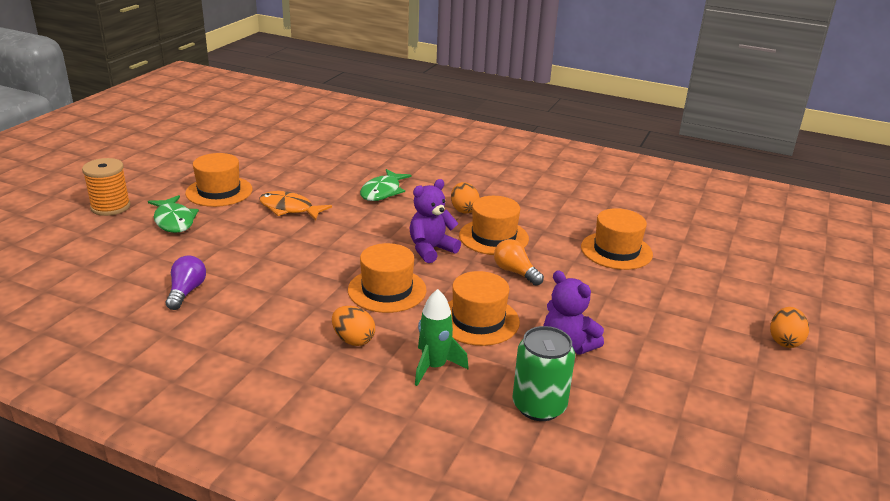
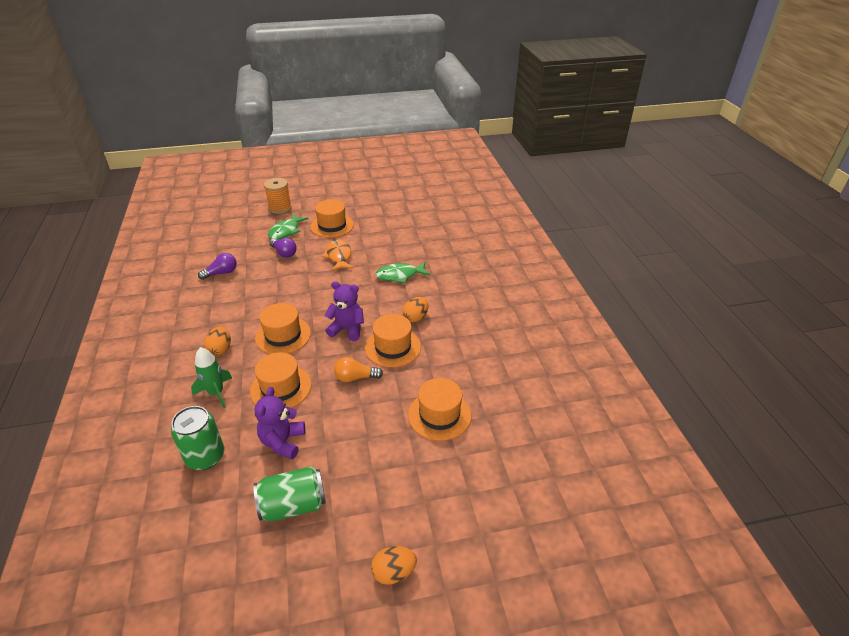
camera: 55 degrees right, 10 degrees up
orange light bulb [494,239,544,285] -> orange light bulb turned 105 degrees counterclockwise [334,357,383,382]
none -> green can [254,466,326,522]
none -> purple light bulb [269,238,297,258]

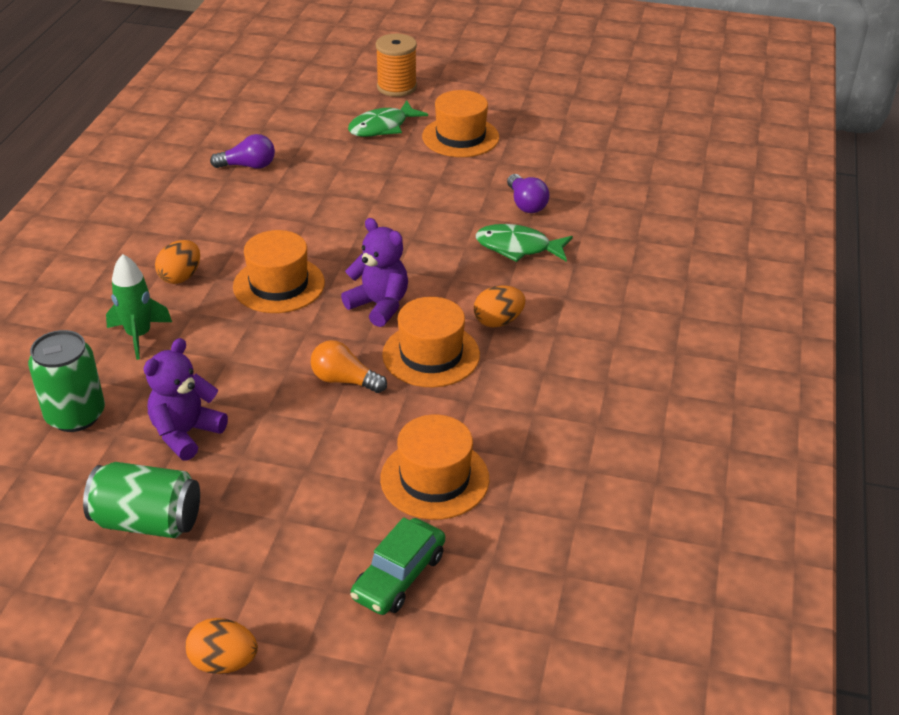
camera: 25 degrees right, 0 degrees up
orange hat [250,352,312,408] -> none
purple light bulb [269,238,297,258] -> purple light bulb moved to [507,174,549,213]
orange fish [322,239,354,271] -> none
none -> green car [350,517,445,615]

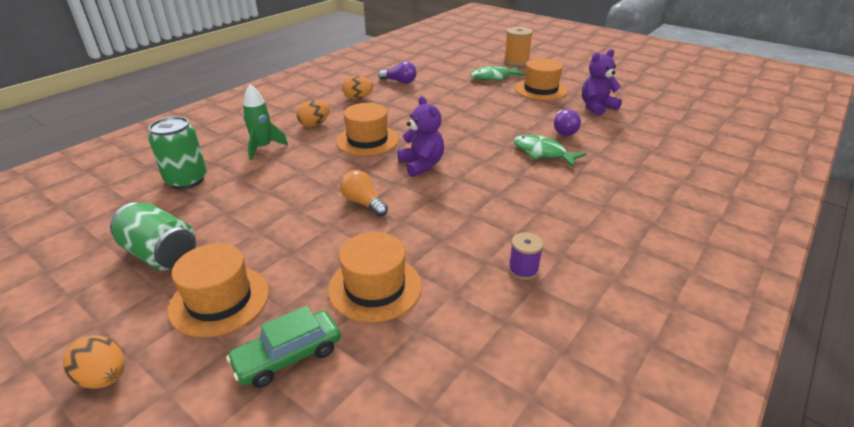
camera: 25 degrees right, 5 degrees down
purple teddy bear [144,338,228,461] -> purple teddy bear moved to [582,49,622,116]
orange hat [382,297,480,387] -> orange hat moved to [168,243,269,338]
orange egg [474,285,525,327] -> orange egg moved to [342,76,373,100]
none -> purple spool [508,232,543,280]

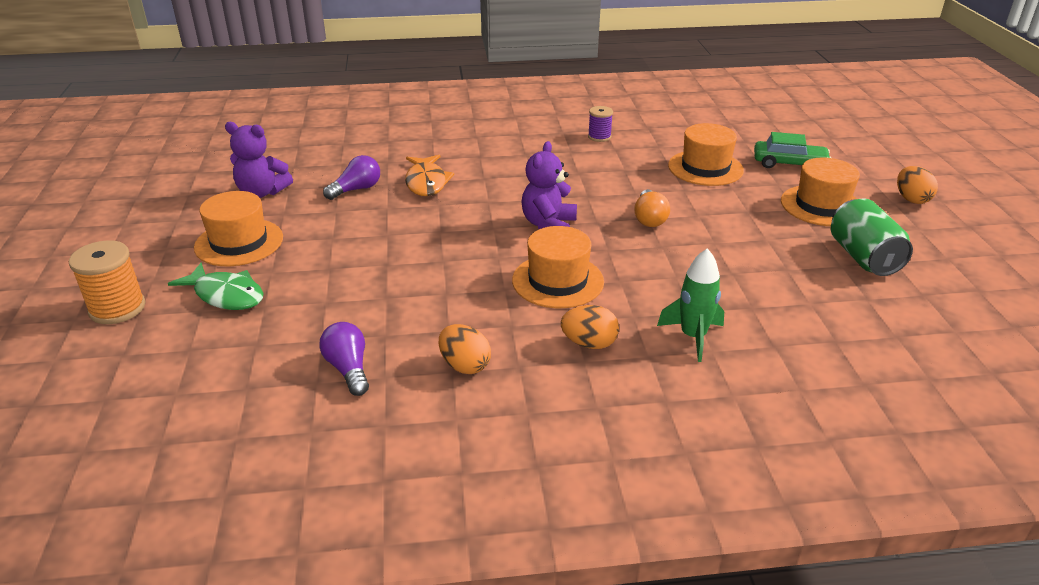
camera: 135 degrees left, 0 degrees up
green can [148,116,207,189] -> none
green fish [513,134,587,167] -> orange fish [405,155,454,196]

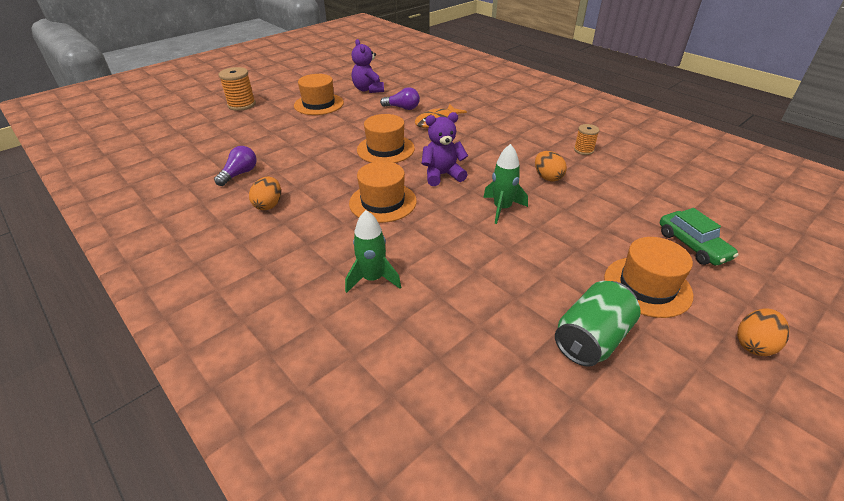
camera: 55 degrees right, 5 degrees up
green fish [168,263,263,310] -> none
orange egg [561,305,619,349] -> orange egg moved to [535,151,567,182]
purple spool [588,106,613,142] -> orange spool [574,124,599,155]
orange light bulb [634,189,670,227] -> green rocket [483,144,528,224]
orange hat [668,123,744,186] -> orange hat moved to [357,114,415,163]

